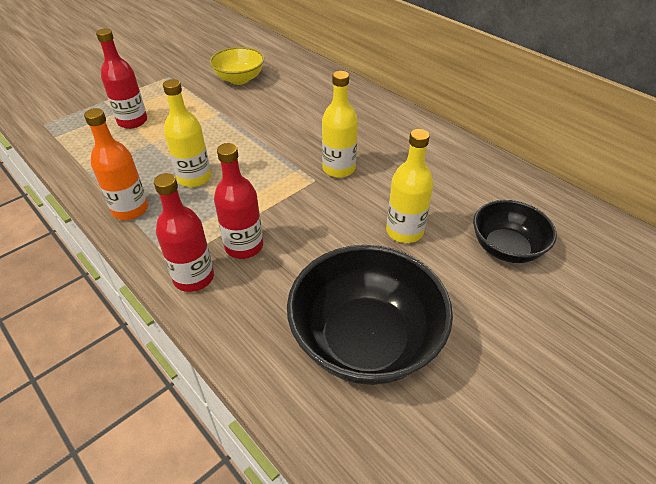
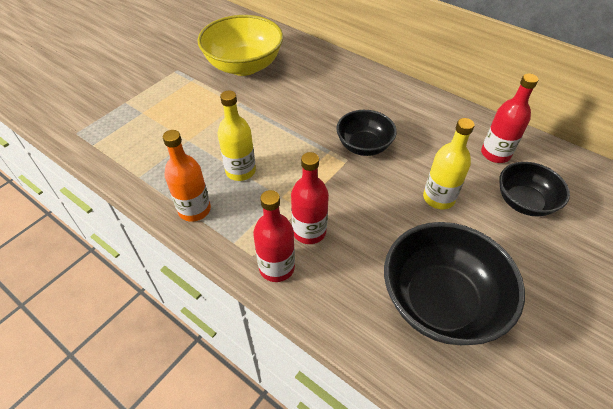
camera: 10 degrees left, 5 degrees up
red bottle [96,29,147,129] -> red bottle moved to [481,73,539,163]
yellow bowl [210,47,264,85] -> yellow bowl [198,15,283,76], size x1.67
yellow bottle [322,71,358,178] -> black bowl [336,110,397,156]

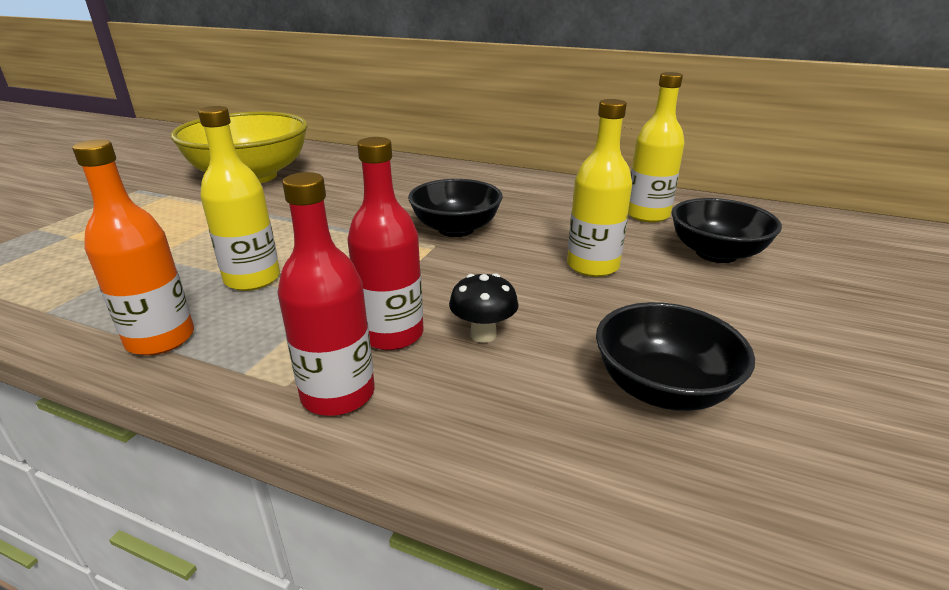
camera: 15 degrees left, 20 degrees down
black bowl [384,222,525,345] -> black bowl [596,302,755,411], size x0.60
red bottle [481,73,539,163] -> yellow bottle [628,72,685,223]
none -> black mushroom [449,273,519,343]

